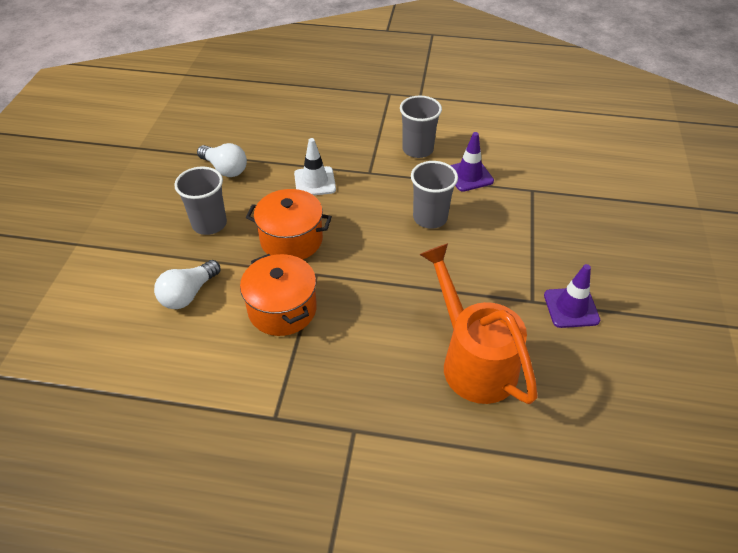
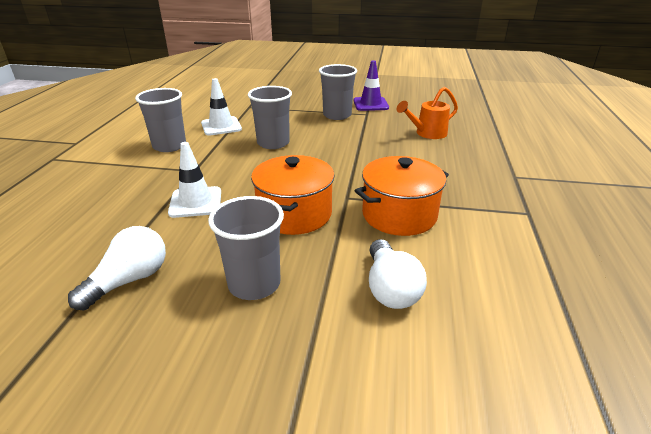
camera: 90 degrees left, 15 degrees down
white light bulb [154,260,221,309] -> white light bulb turned 45 degrees clockwise [369,239,427,309]
orange watering can [419,243,538,404] -> orange watering can [397,87,458,139], size x0.56
purple traffic cone [450,132,494,192] -> white traffic cone [201,78,242,136]
none -> grey cup [319,64,357,120]

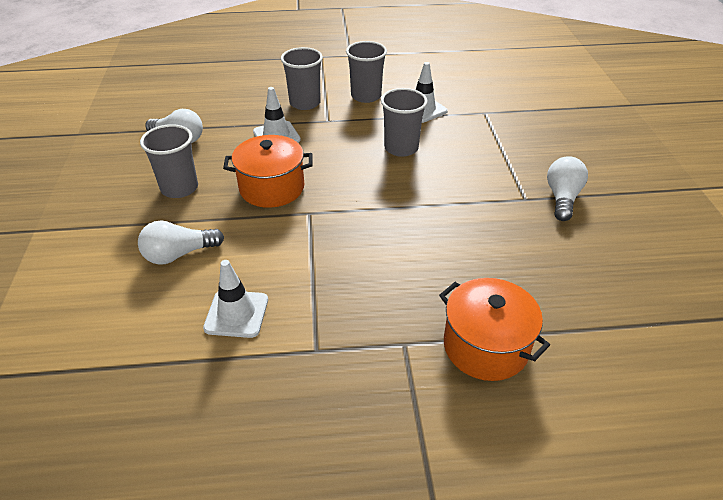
camera: 75 degrees right, 10 degrees up
grey cup [319,64,357,120] -> grey cup moved to [281,47,323,110]
purple traffic cone [354,60,389,111] -> white light bulb [547,156,588,221]
orange pot [355,156,449,236] -> orange pot moved to [439,278,550,381]
orange watering can [397,87,458,139] -> none
none -> white traffic cone [203,260,268,338]

